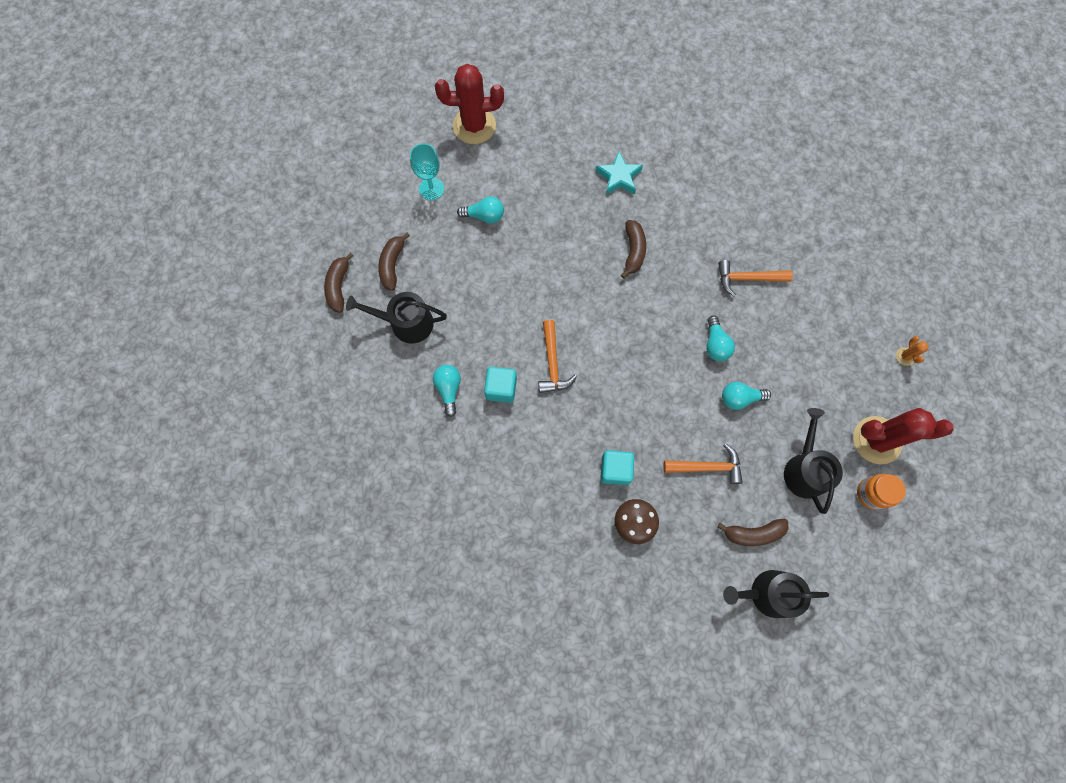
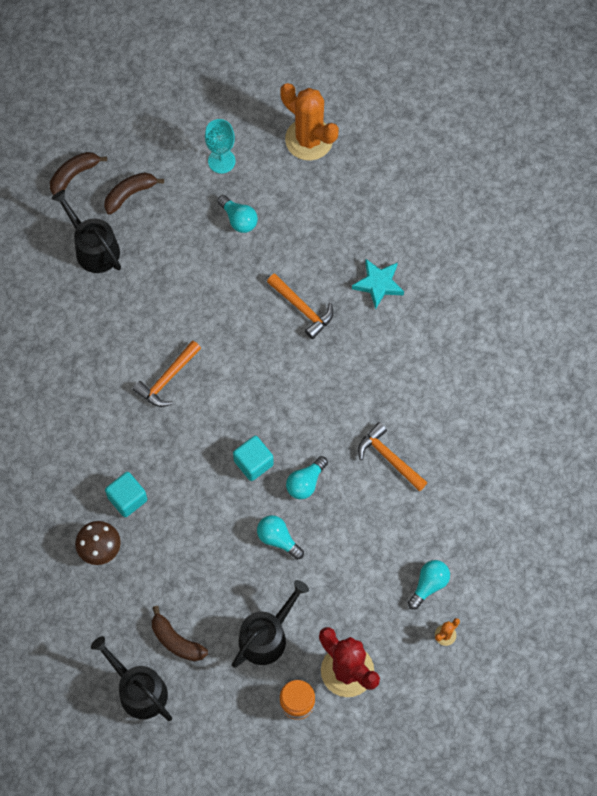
camera: 45 degrees right, 5 degrees down
turquoise light bulb [433,365,461,417] -> turquoise light bulb moved to [408,560,450,610]
red cactus [435,64,504,144] -> orange cactus [280,83,339,161]
turquoise cube [484,367,517,403] -> turquoise cube moved to [233,436,274,481]
brown banana [621,220,646,279] -> none
orange hammer [663,444,743,484] -> orange hammer moved to [267,273,333,339]

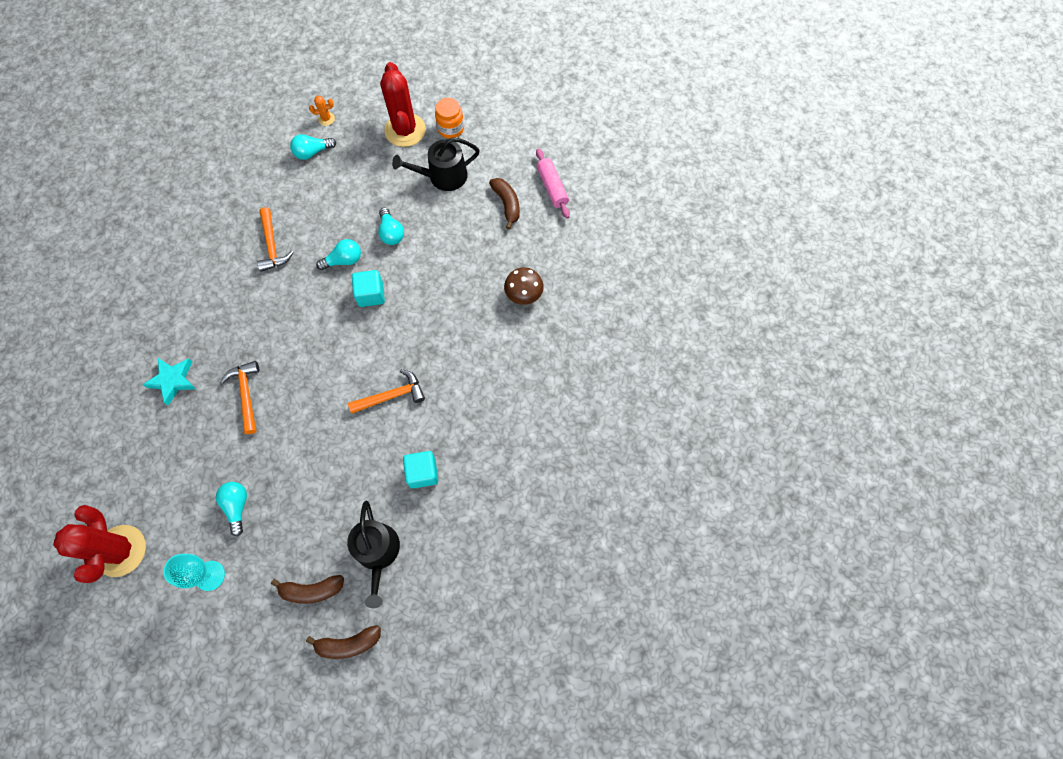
camera: 150 degrees left, 0 degrees up
black watering can [91,636,172,721] -> pink rolling pin [536,148,570,218]
turquoise cube [105,472,147,517] -> turquoise cube moved to [403,451,438,489]
orange cactus [280,83,339,161] -> red cactus [53,505,146,583]

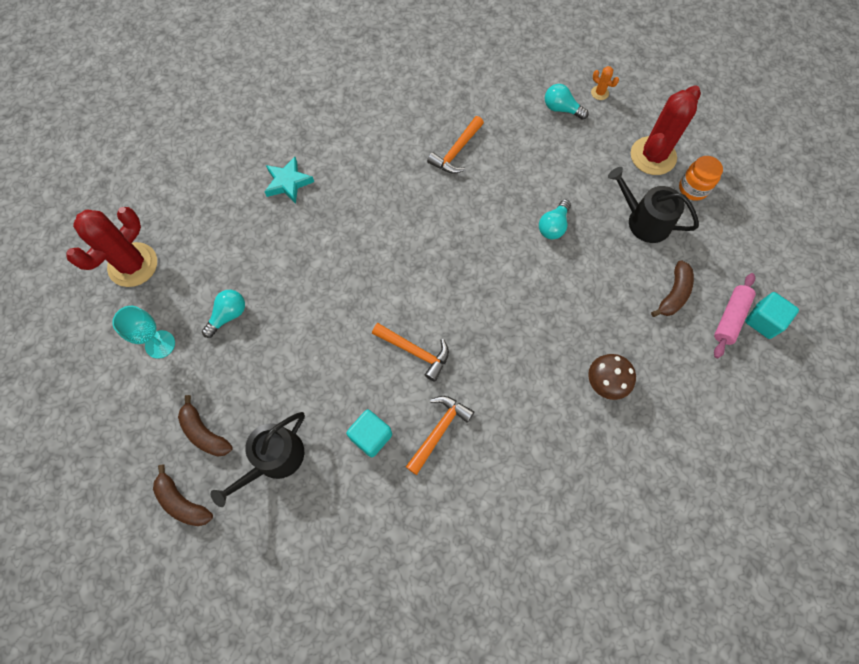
camera: 50 degrees right, 0 degrees up
orange hammer [221,361,259,434] -> orange hammer moved to [406,396,474,475]
turquoise light bulb [316,239,361,270] -> none
turquoise cube [352,270,385,307] -> turquoise cube moved to [745,292,799,339]

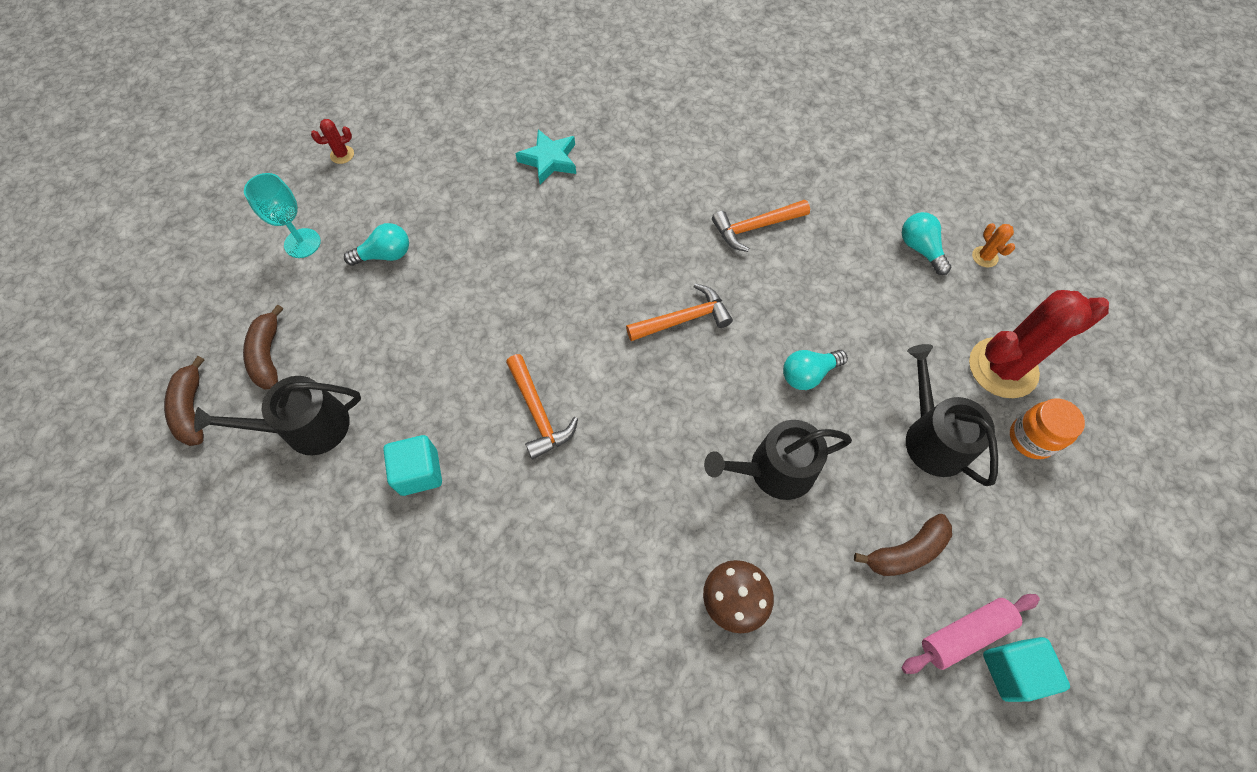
camera: 35 degrees right, 5 degrees down
red cactus [66,207,157,287] -> red cactus [311,119,354,164], size x0.41
orange hammer [406,396,474,475] -> orange hammer moved to [626,283,733,341]
none -> black watering can [704,420,852,500]

